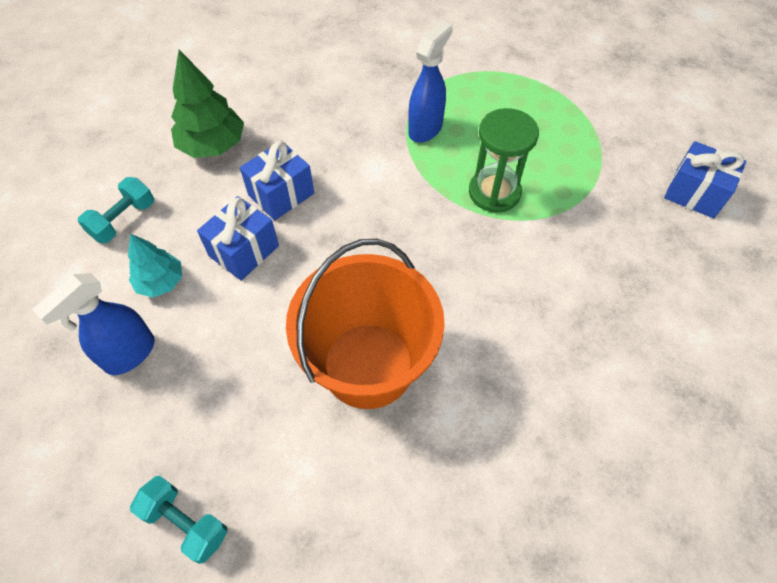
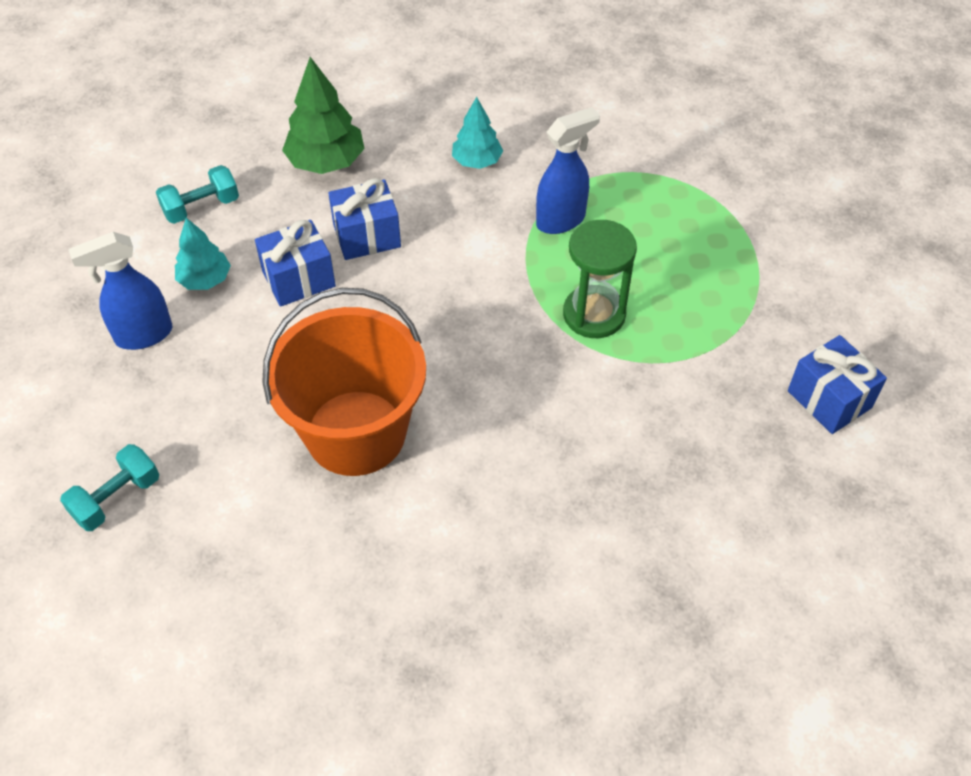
camera: 25 degrees right, 5 degrees down
turquoise dumbbell [130,476,228,564] -> turquoise dumbbell turned 75 degrees clockwise [60,444,159,531]
none -> turquoise tree [452,97,503,169]

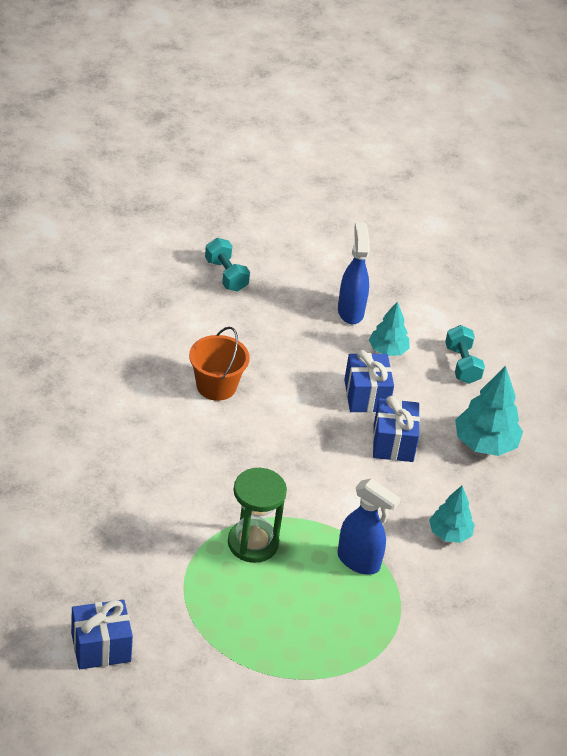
camera: 105 degrees right, 10 degrees down
orange bucket [262,288,426,476] -> orange bucket [189,327,249,401], size x0.57
green tree [282,57,365,174] -> turquoise tree [455,366,523,456]
blue spray bottle [536,107,600,234] -> blue spray bottle turned 45 degrees counterclockwise [337,478,401,575]

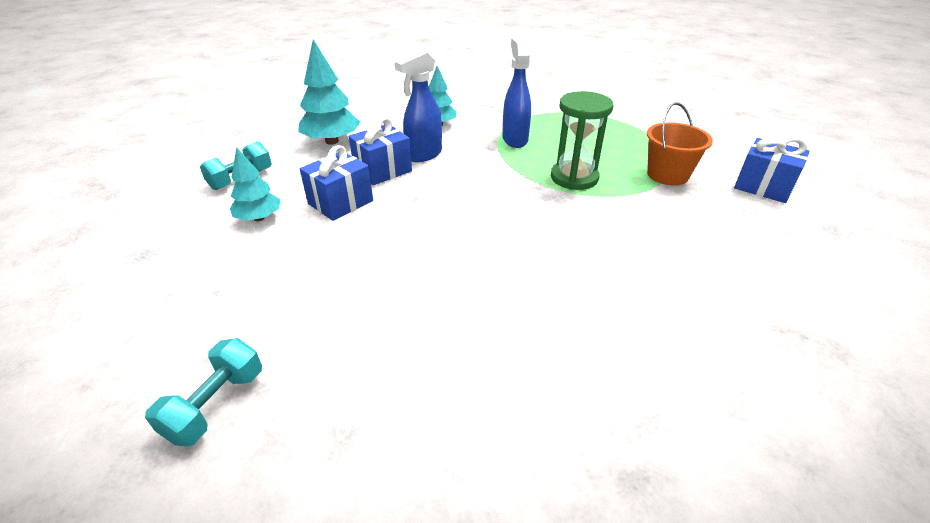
camera: 125 degrees left, 5 degrees down
orange bucket [189,327,249,401] -> orange bucket moved to [647,102,713,186]
blue spray bottle [338,222,370,324] -> blue spray bottle moved to [395,51,442,162]

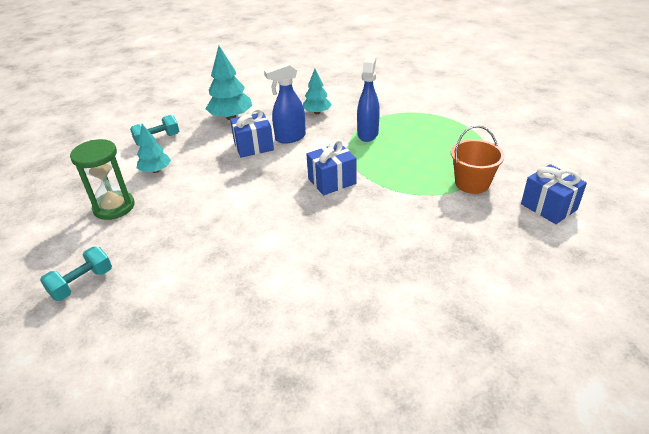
camera: 20 degrees right, 0 degrees up
blue gift [300,145,373,221] -> blue gift moved to [307,139,356,195]
green hourglass [551,91,613,190] -> green hourglass moved to [70,139,135,220]

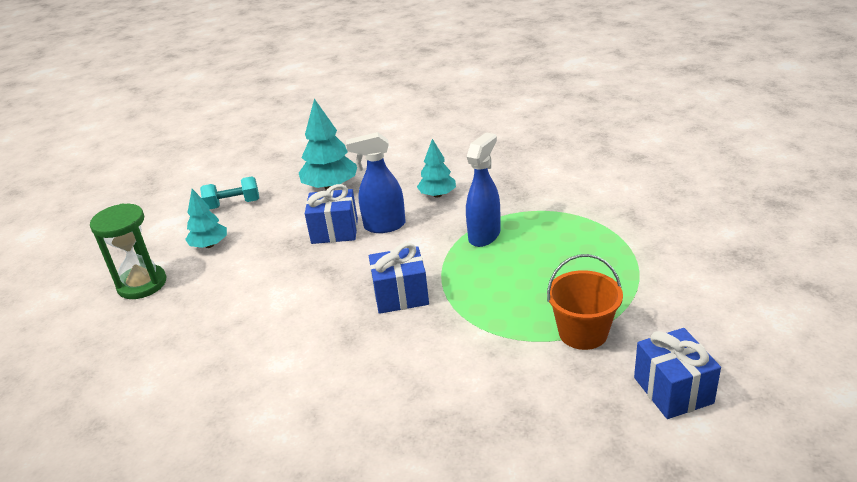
camera: 20 degrees right, 5 degrees down
turquoise dumbbell [40,247,112,301] -> none

